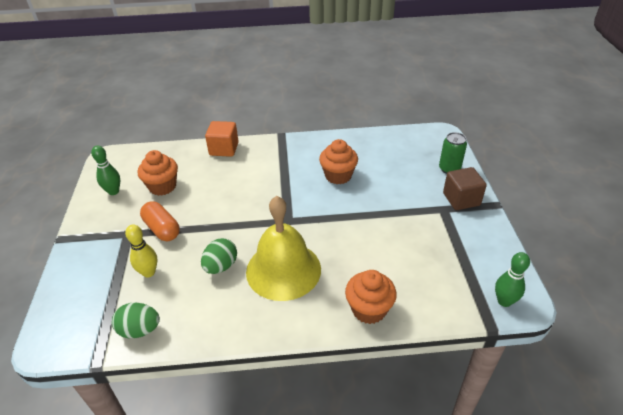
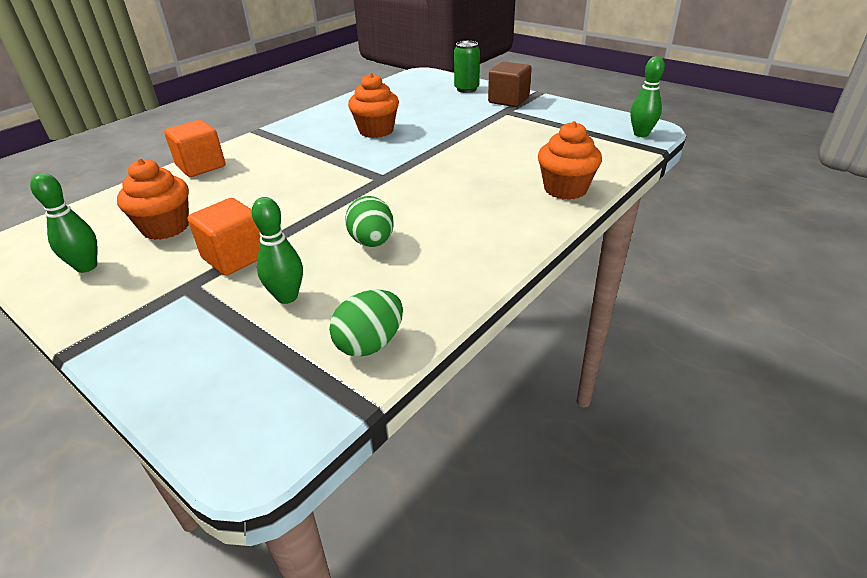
camera: 45 degrees left, 5 degrees down
yellow bowling pin [125,224,158,278] -> green bowling pin [252,197,303,304]
orange capsule [140,201,180,241] -> orange cube [188,198,261,276]
yellow bell [246,196,321,301] -> none

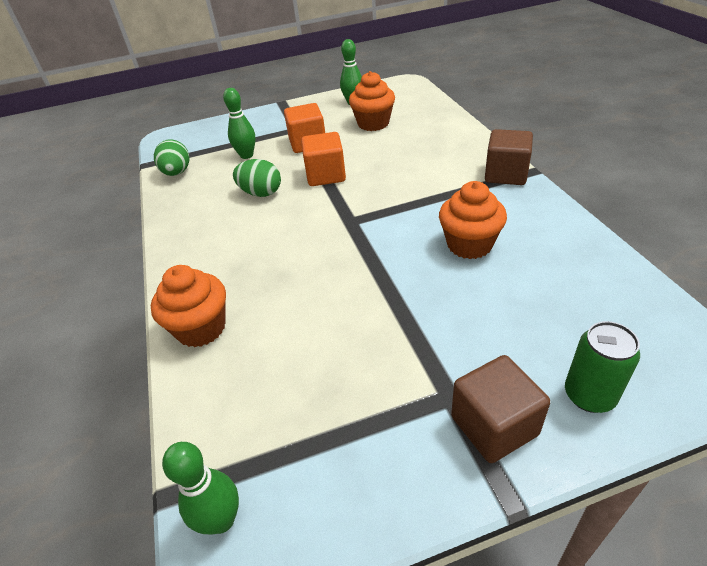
camera: 125 degrees right, 5 degrees up
orange cube [164,120,225,177] -> orange cube moved to [301,132,346,186]
none -> brown cube [485,129,533,185]

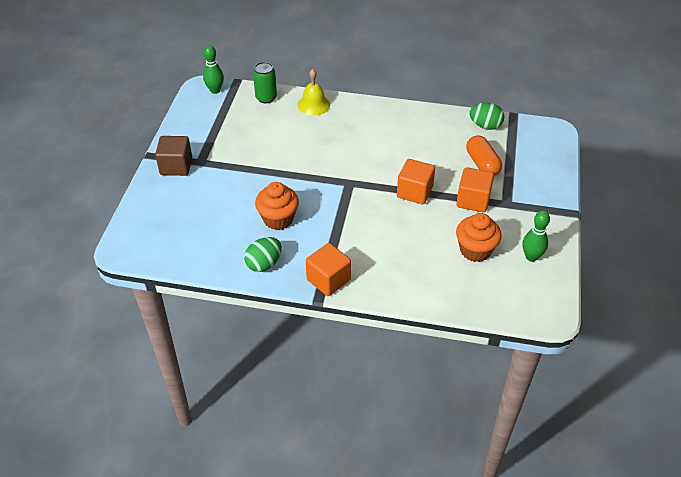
camera: 115 degrees right, 5 degrees up
orange cupcake [151,265,226,347] -> yellow bell [297,69,330,116]
green bowling pin [223,88,255,159] -> orange capsule [466,135,502,176]
green egg [233,159,281,197] -> green egg moved to [244,237,282,272]
brown cube [485,129,533,185] -> orange cube [306,243,351,296]
green can [565,321,640,413] -> green can moved to [253,62,277,104]

